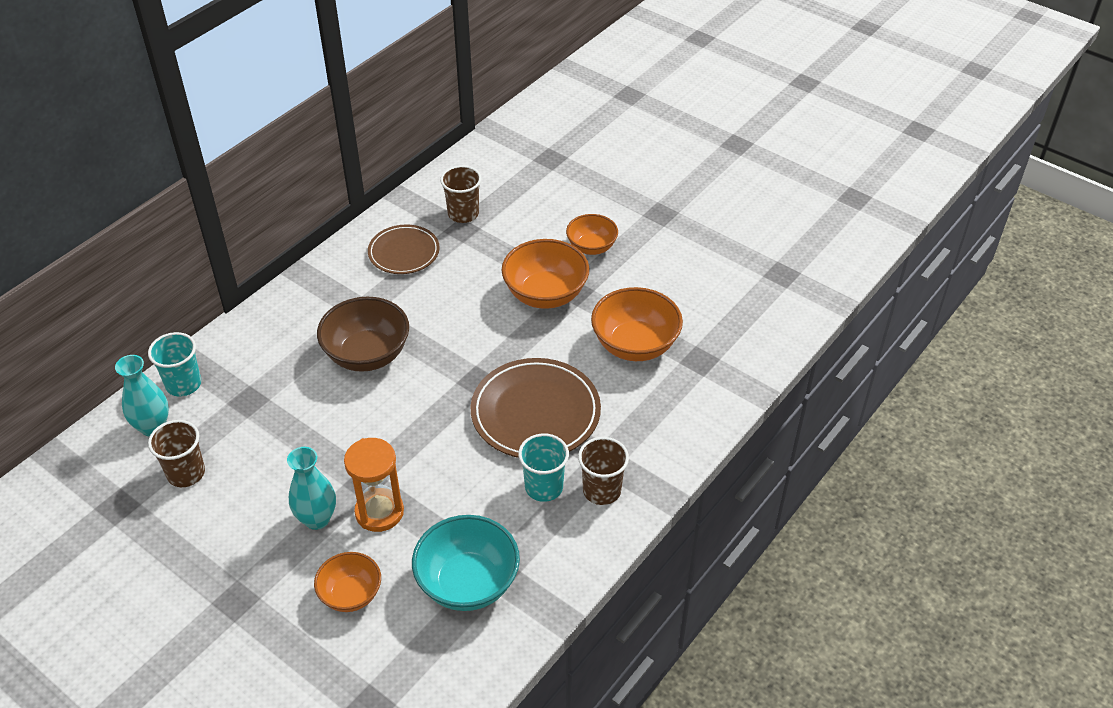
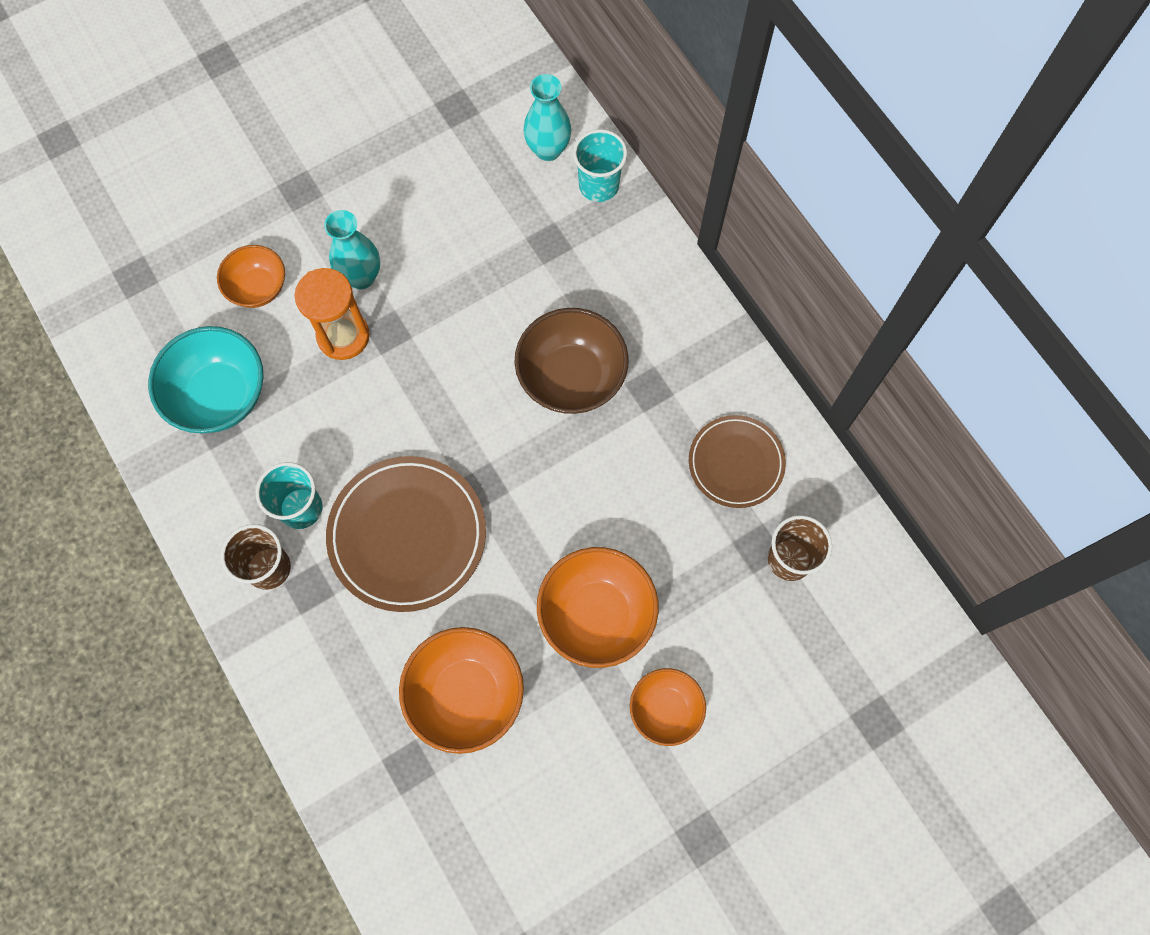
camera: 110 degrees right, 25 degrees up
brown cup [148,420,205,487] -> none

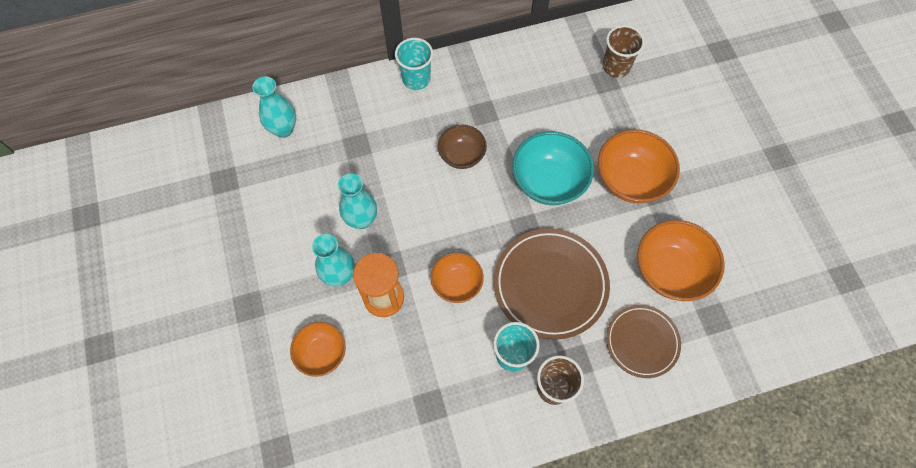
camera: 75 degrees left, 5 degrees down
turquoise bowl [148,326,264,433] -> turquoise bowl moved to [512,131,594,205]
brown bowl [515,308,629,414] -> brown bowl [438,125,487,169], size x0.62
turquoise cup [573,129,627,202] -> turquoise cup moved to [395,38,433,90]
orange bowl [630,668,706,746] -> orange bowl moved to [431,252,484,303]
brown plate [689,415,786,508] -> brown plate moved to [606,305,681,378]
none -> turquoise vase [338,174,377,229]

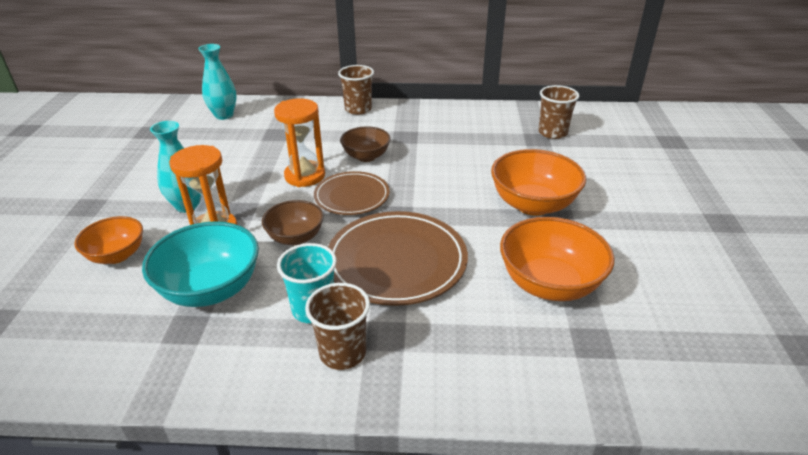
camera: 20 degrees right, 30 degrees down
turquoise vase [338,174,377,229] -> none
turquoise cup [395,38,433,90] -> brown cup [338,65,374,115]
orange bowl [431,252,484,303] -> brown bowl [262,200,324,245]
turquoise bowl [512,131,594,205] -> turquoise bowl moved to [142,221,259,307]
brown plate [606,305,681,378] -> brown plate moved to [314,171,390,215]
none -> orange hourglass [274,98,325,187]

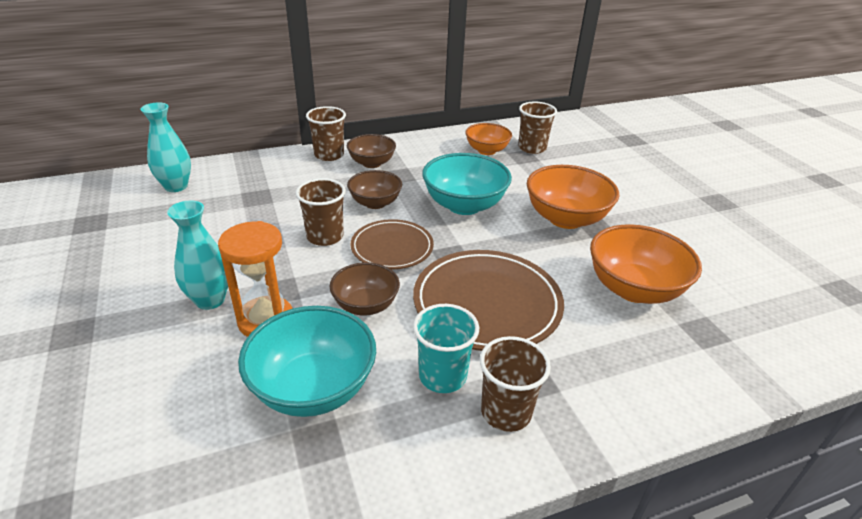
camera: 25 degrees left, 0 degrees up
orange bowl [74,216,143,264] -> orange bowl moved to [465,123,512,155]
orange hourglass [274,98,325,187] -> brown cup [296,178,346,246]
none -> brown bowl [347,134,396,168]
none -> turquoise bowl [422,153,512,215]

